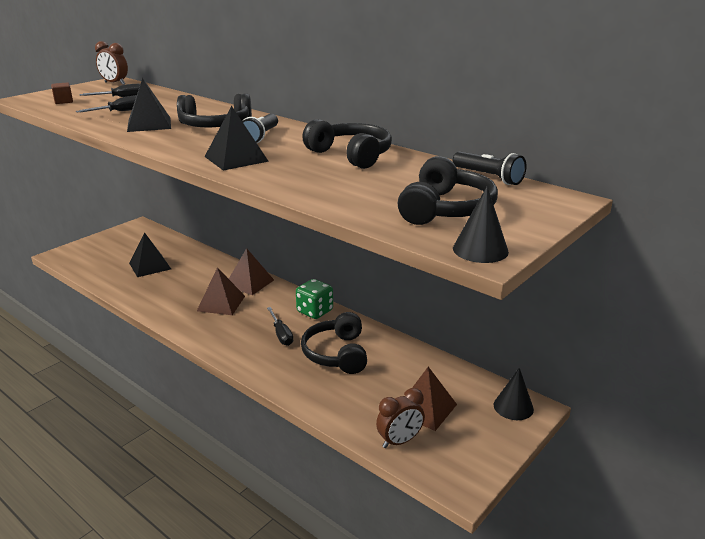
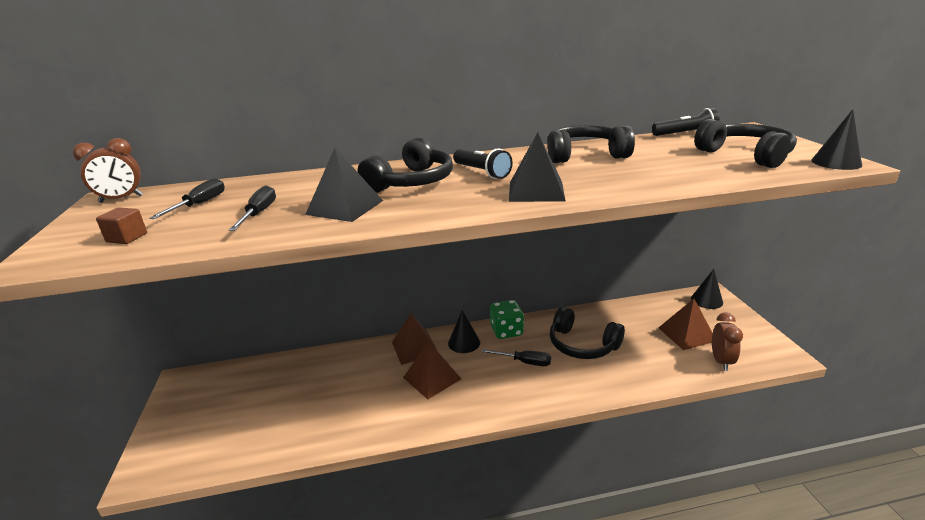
camera: 50 degrees left, 0 degrees up
black pyramid [129,233,171,277] -> none
none -> black cone [448,310,480,353]

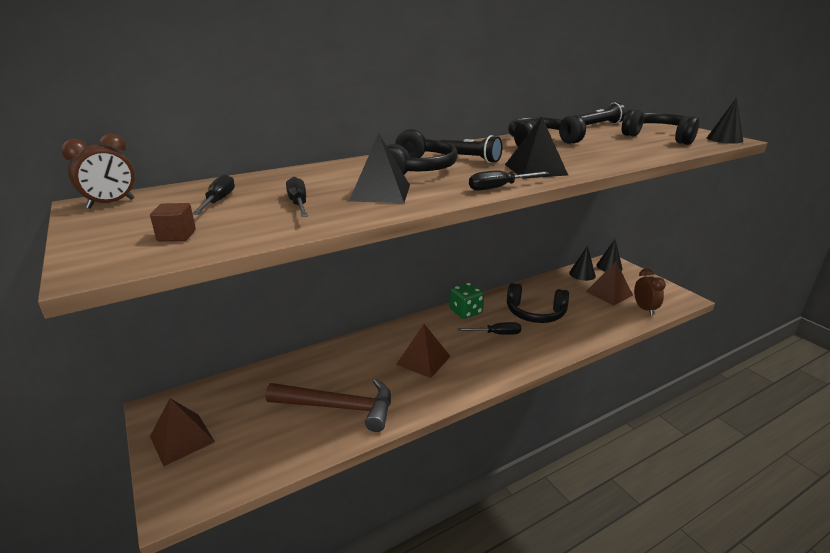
camera: 20 degrees left, 0 degrees up
brown pyramid [392,313,437,365] -> brown pyramid moved to [150,398,215,466]
black cone [448,310,480,353] -> black cone moved to [569,246,596,281]
none -> brown hammer [266,379,391,432]
none -> black screwdriver [469,171,550,191]

